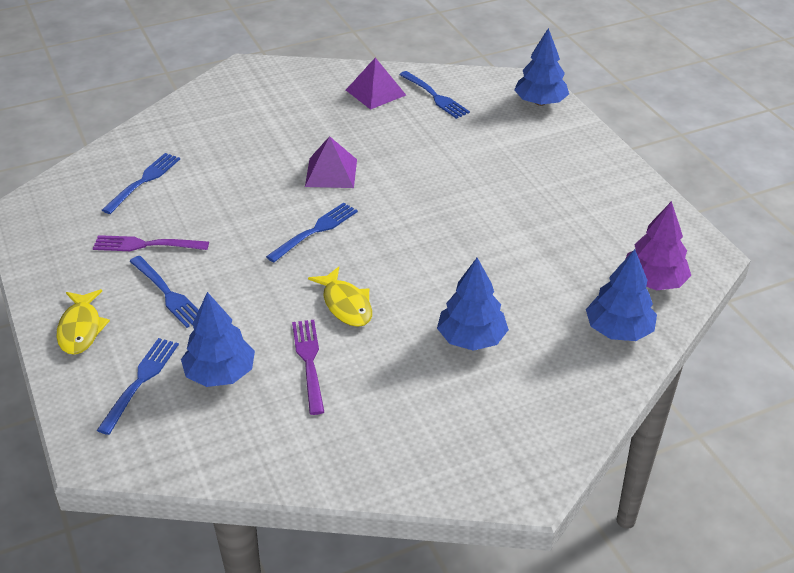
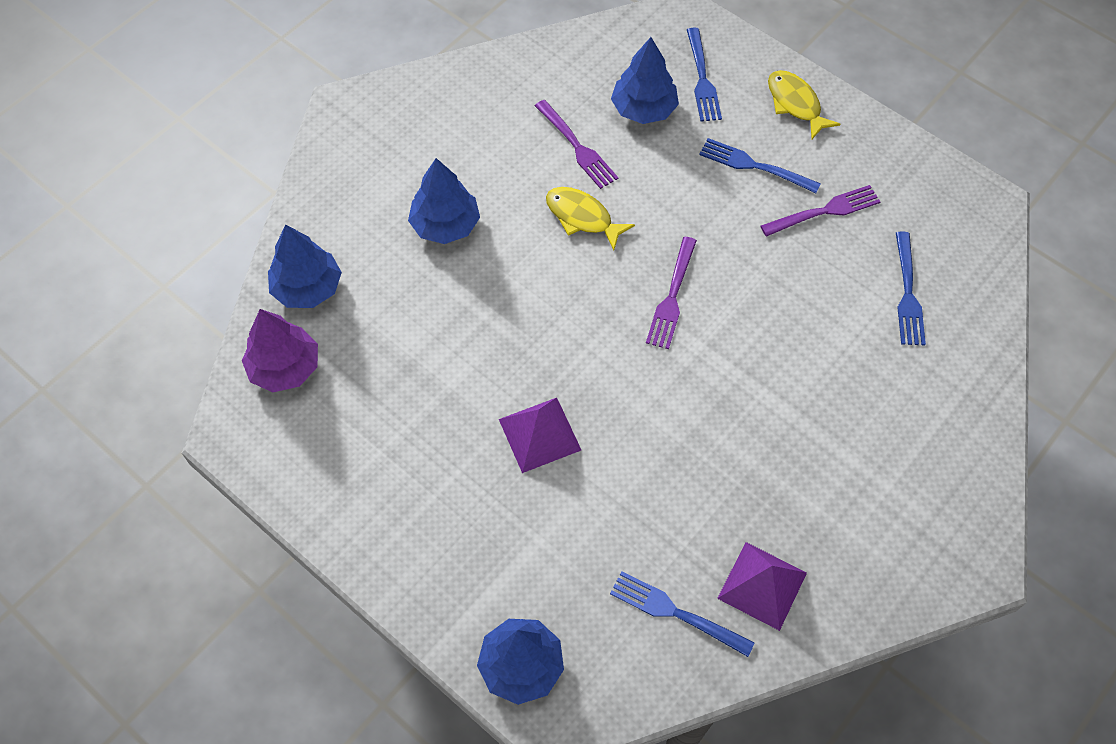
camera: 155 degrees right, 20 degrees up
blue fork [266,202,358,262] -> purple fork [646,237,697,349]
purple pyramid [305,136,357,188] -> purple pyramid moved to [499,398,581,473]

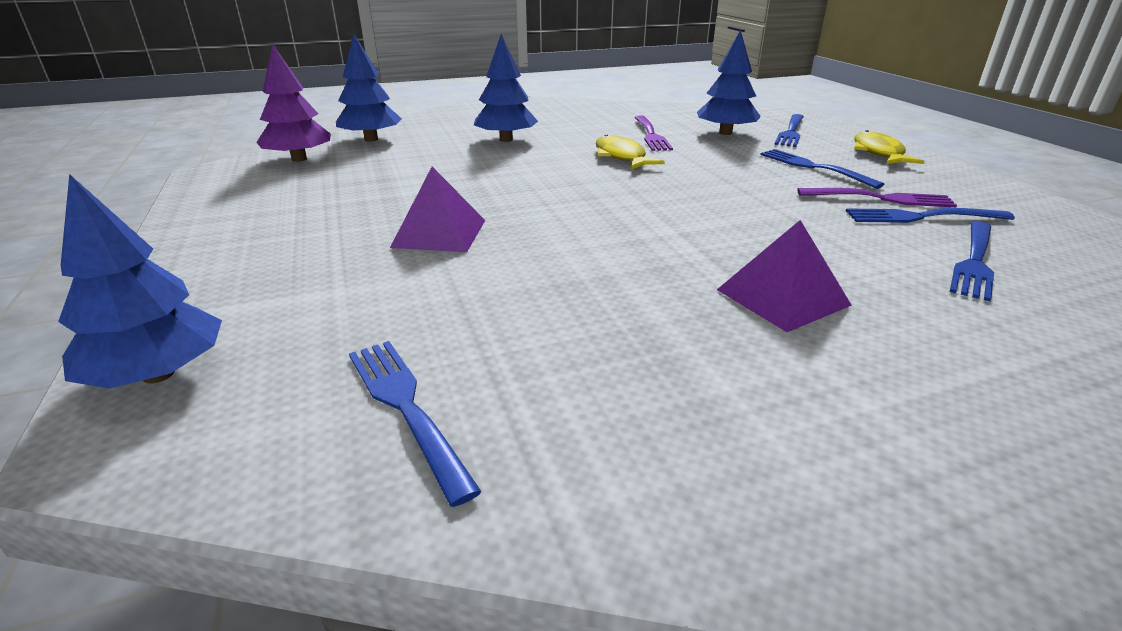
camera: 30 degrees right, 30 degrees down
purple fork [646,237,697,349] -> none
purple pyramid [717,542,807,631] -> purple pyramid moved to [717,220,852,332]
none -> blue fork [846,208,1015,223]

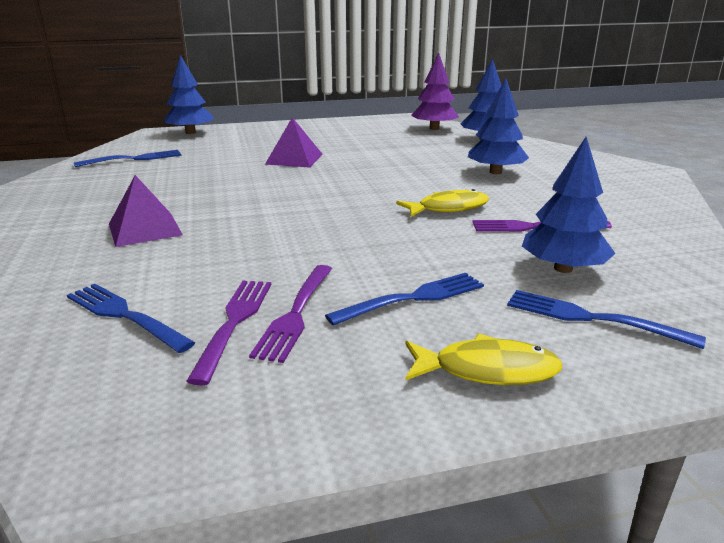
camera: 95 degrees right, 5 degrees down
blue fork [846,208,1015,223] -> purple fork [186,281,271,385]

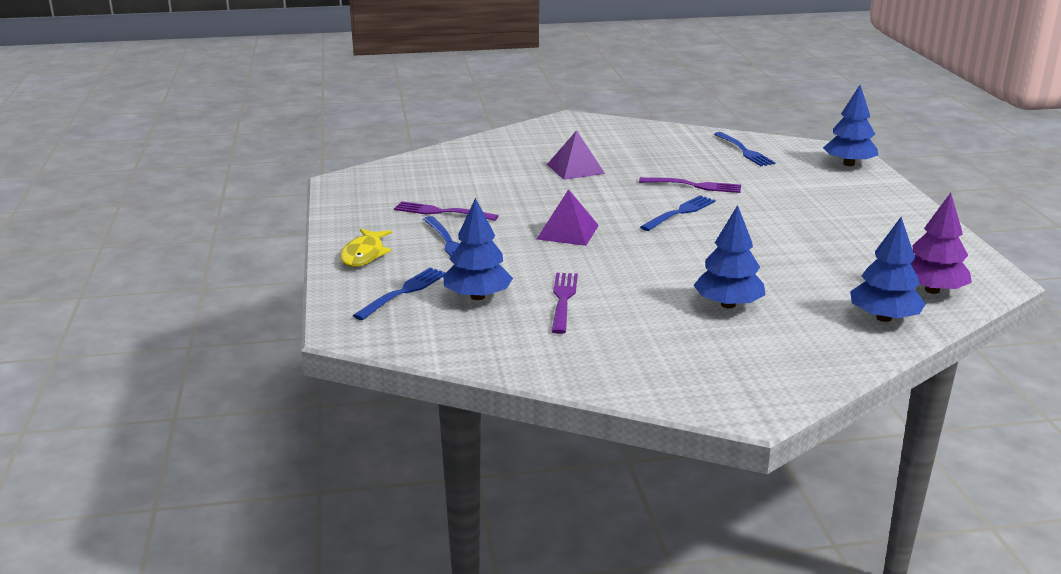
camera: 95 degrees right, 0 degrees up
blue fork [67,284,196,353] -> blue fork moved to [640,195,716,231]
purple fork [186,281,271,385] -> purple fork moved to [639,177,741,193]
purple pyramid [265,117,323,168] -> purple pyramid moved to [537,189,599,246]
yellow fish [396,189,489,217] -> none

